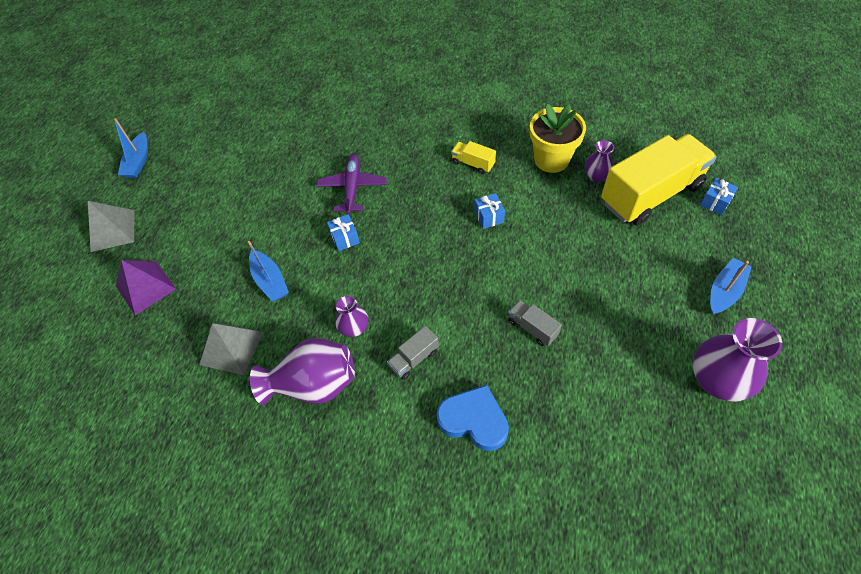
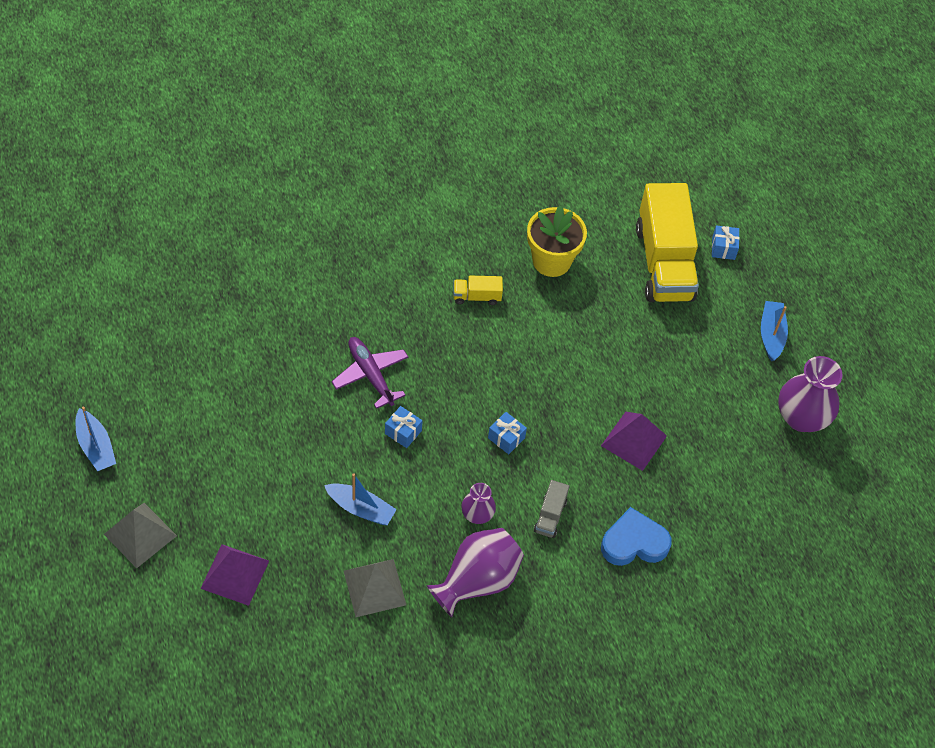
camera: 40 degrees left, 0 degrees up
blue gift [474,193,505,229] -> blue gift moved to [488,412,527,454]
grey truck [508,300,562,346] -> purple pyramid [601,412,667,471]
purple vase [585,140,614,182] -> none
yellow truck [601,134,717,225] -> yellow truck turned 150 degrees clockwise [636,183,699,302]

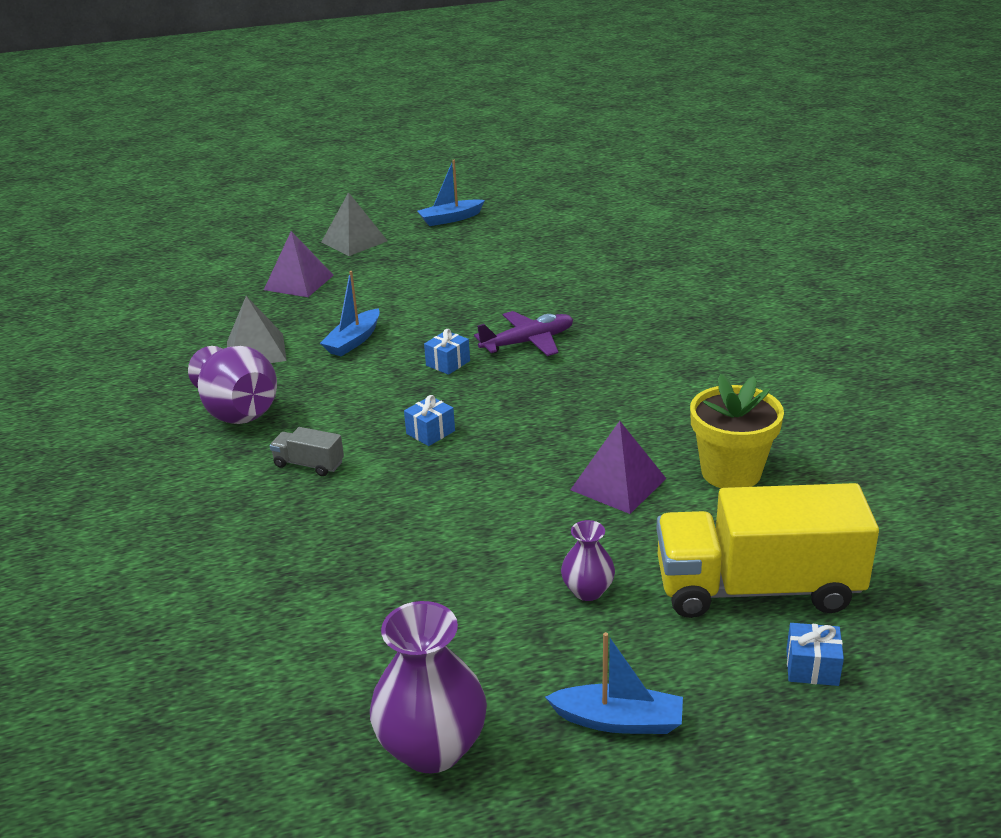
camera: 100 degrees right, 25 degrees down
yellow truck [454,276,503,305] -> none
purple vase [461,483,496,524] -> purple vase moved to [561,520,615,601]
purple pyramid [601,412,667,471] -> purple pyramid moved to [570,421,667,514]
blue heart [601,507,672,566] -> none

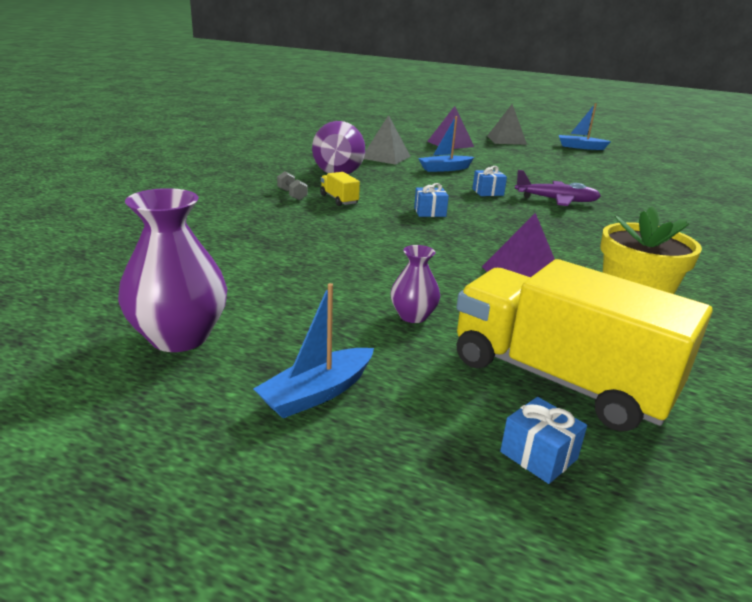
camera: 35 degrees right, 5 degrees down
grey truck [270,427,344,476] -> yellow truck [320,172,360,206]
blue boat [545,632,683,734] -> blue boat turned 90 degrees clockwise [253,283,374,418]
none -> grey dumbbell [277,171,307,200]

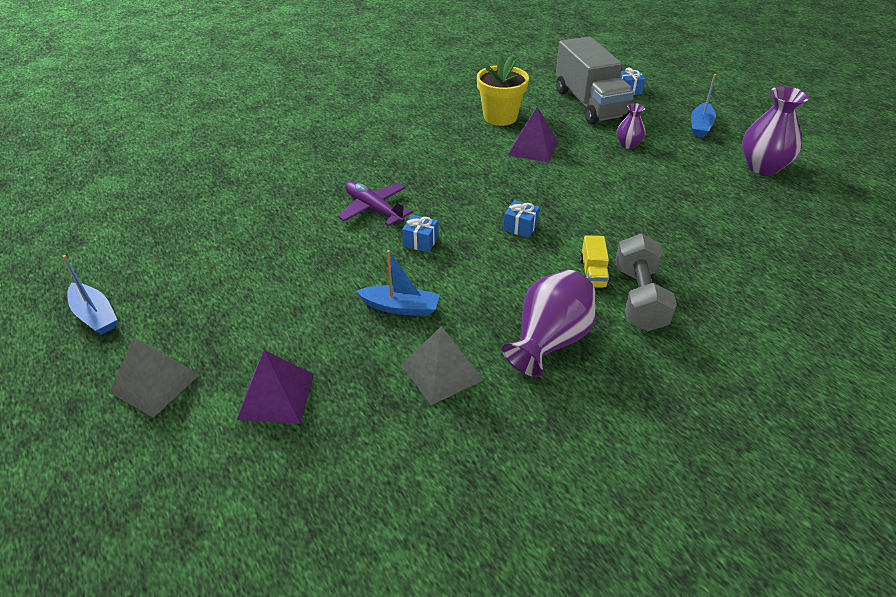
camera: 145 degrees left, 15 degrees up
blue boat [253,283,374,418] -> blue boat turned 120 degrees clockwise [691,74,716,138]
grey dumbbell [277,171,307,200] -> grey dumbbell [615,233,677,331], size x2.13
yellow truck [456,259,713,431] -> grey truck [556,36,634,125]

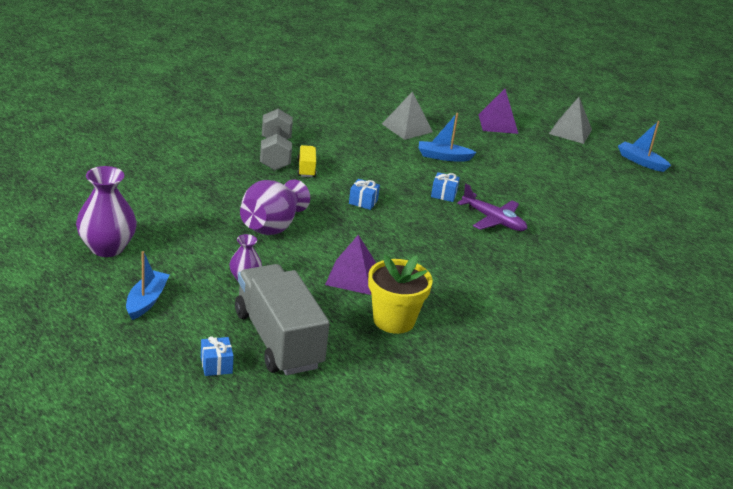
camera: 170 degrees right, 10 degrees down
purple vase [502,270,596,377] -> purple vase moved to [240,179,310,235]

